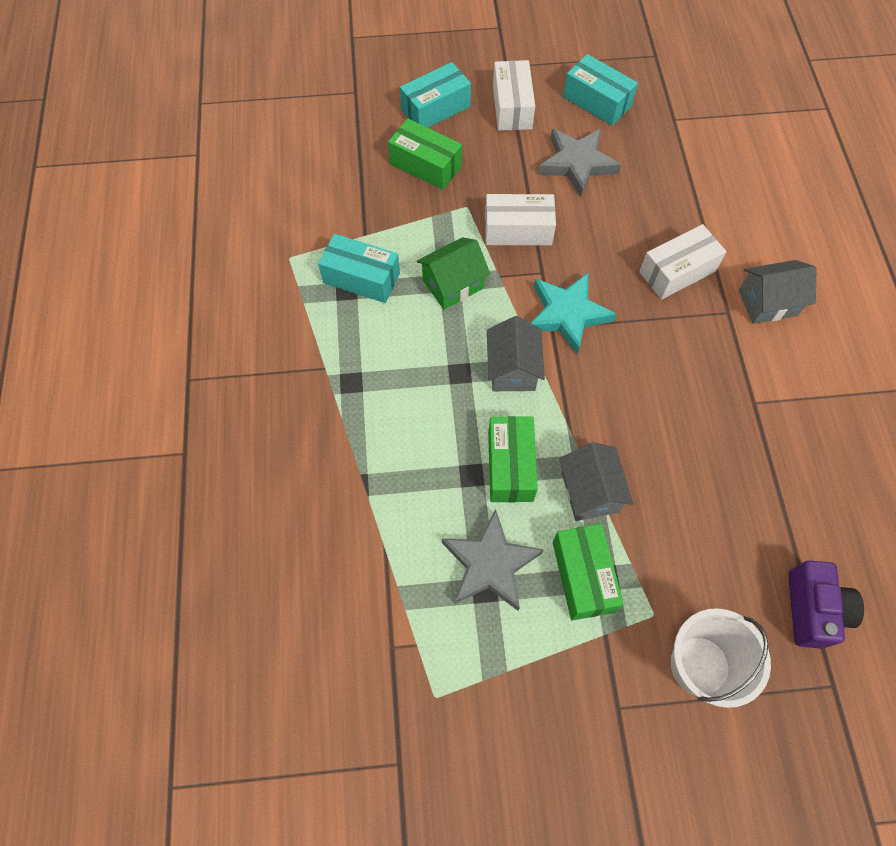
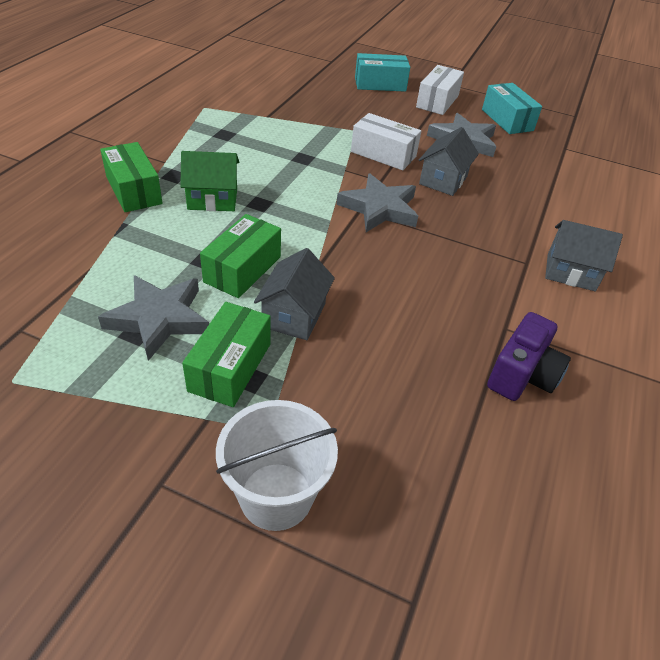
camera: 25 degrees right, 20 degrees down
turquoise box [318,234,400,303] -> none
green box [388,119,462,190] -> green box moved to [100,142,162,212]
green house [417,237,490,309] -> green house moved to [180,151,239,211]
grey house [487,316,545,391] -> grey house moved to [419,127,479,196]
turquoise star [531,273,616,354] -> grey star [336,173,418,232]
white box [639,224,726,299] -> none
purple camera [788,560,864,649] -> purple camera moved to [487,312,571,401]

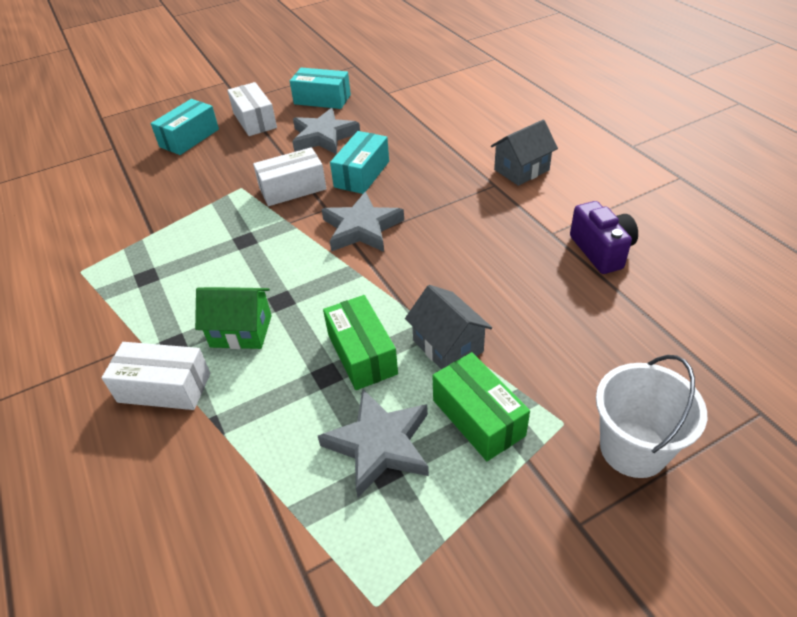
camera: 45 degrees left, 0 degrees up
green box [100,142,162,212] -> white box [102,342,210,410]
green house [180,151,239,211] -> green house turned 60 degrees clockwise [195,287,272,349]
grey house [419,127,479,196] -> turquoise box [330,131,389,194]

